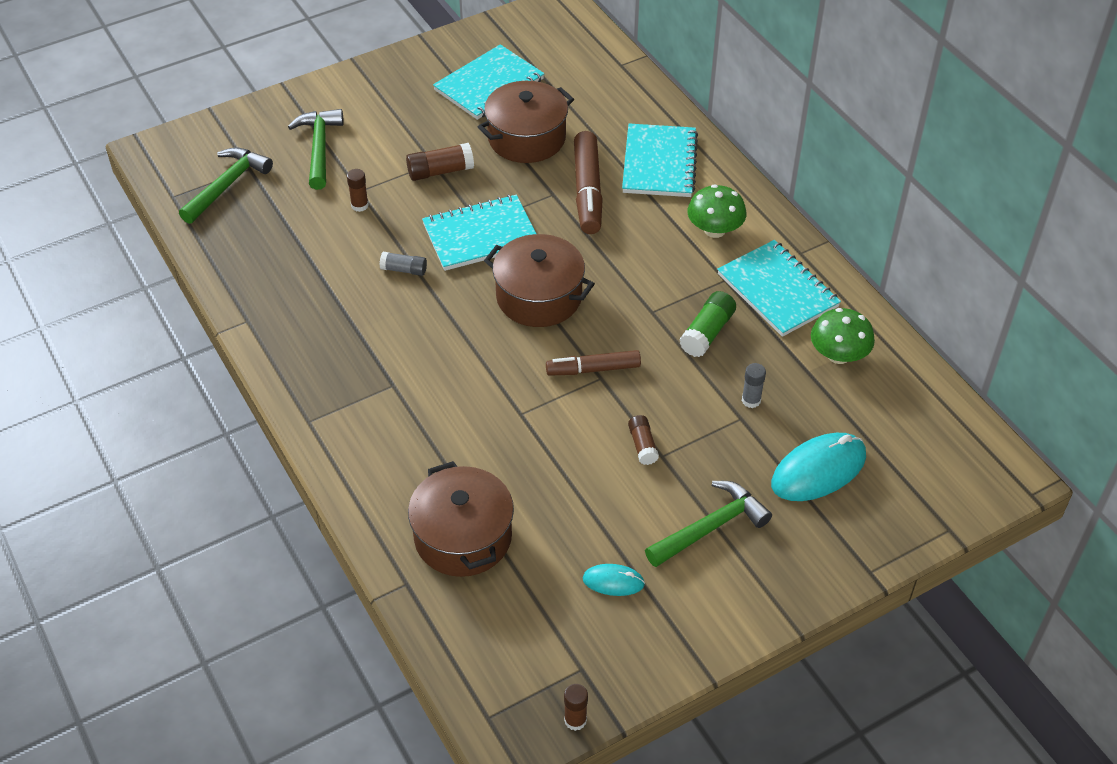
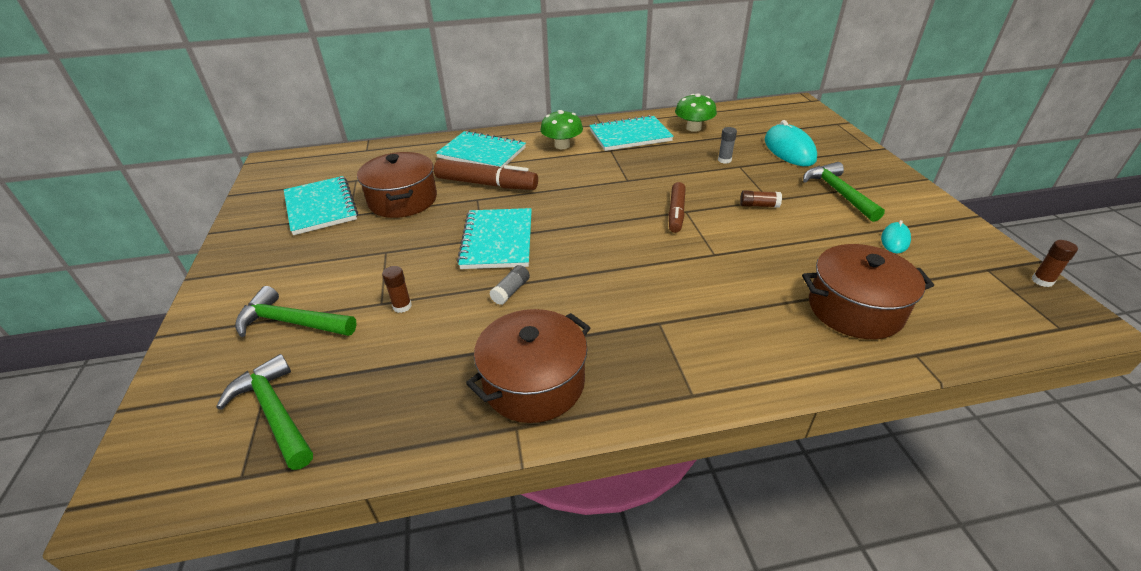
camera: 70 degrees left, 10 degrees down
brown glue stick [406,143,474,181] -> none
brown pot [484,234,595,327] -> brown pot moved to [466,309,591,423]
green glue stick [679,291,736,357] -> none

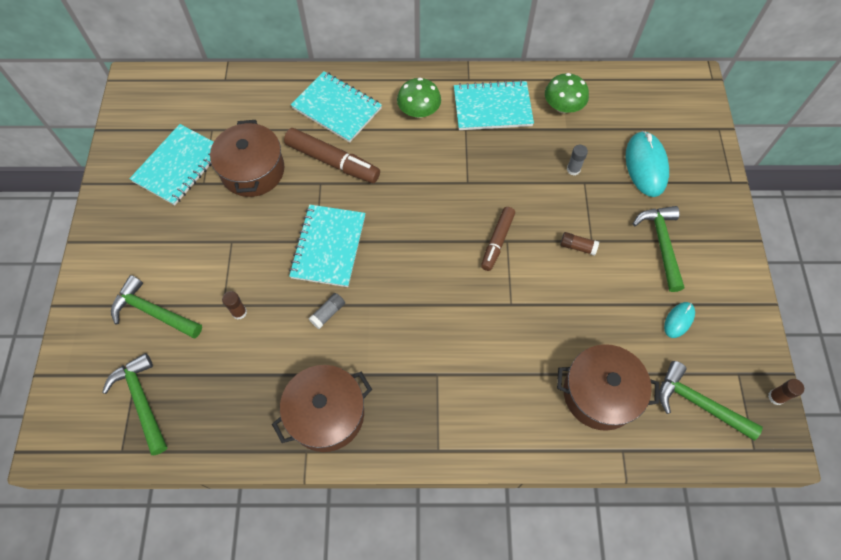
camera: 10 degrees right, 25 degrees up
turquoise notebook [284,176,358,235] -> turquoise notebook turned 45 degrees clockwise [129,124,213,205]
none -> green hammer [659,361,763,440]

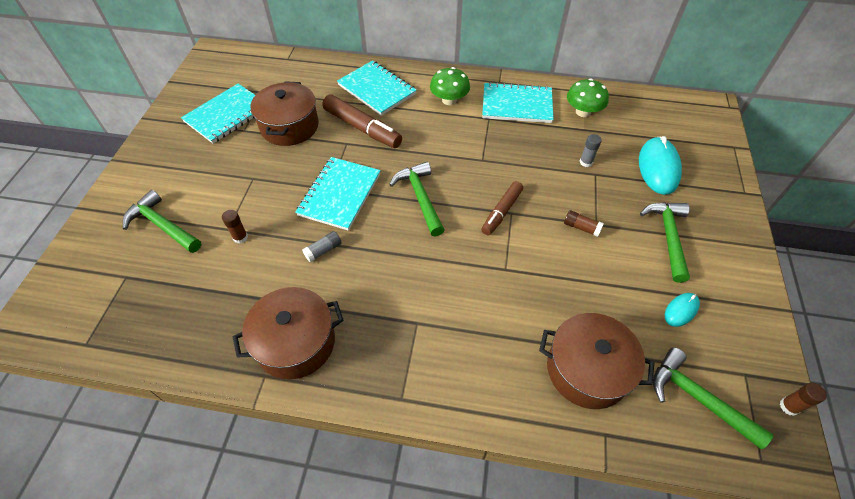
camera: 10 degrees right, 10 degrees down
green hammer [102,353,167,455] -> green hammer moved to [389,162,444,237]

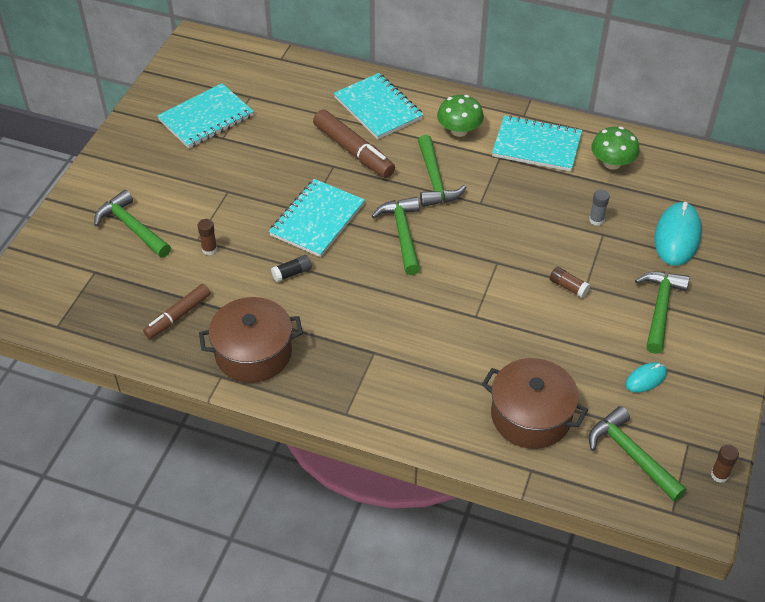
camera: 10 degrees right, 5 degrees down
brown pot [250,81,319,146] -> none
grey glue stick [302,231,342,262] -> black glue stick [271,255,312,282]
brown marker [481,181,523,235] -> brown marker moved to [143,284,211,339]
none -> green hammer [418,135,467,207]

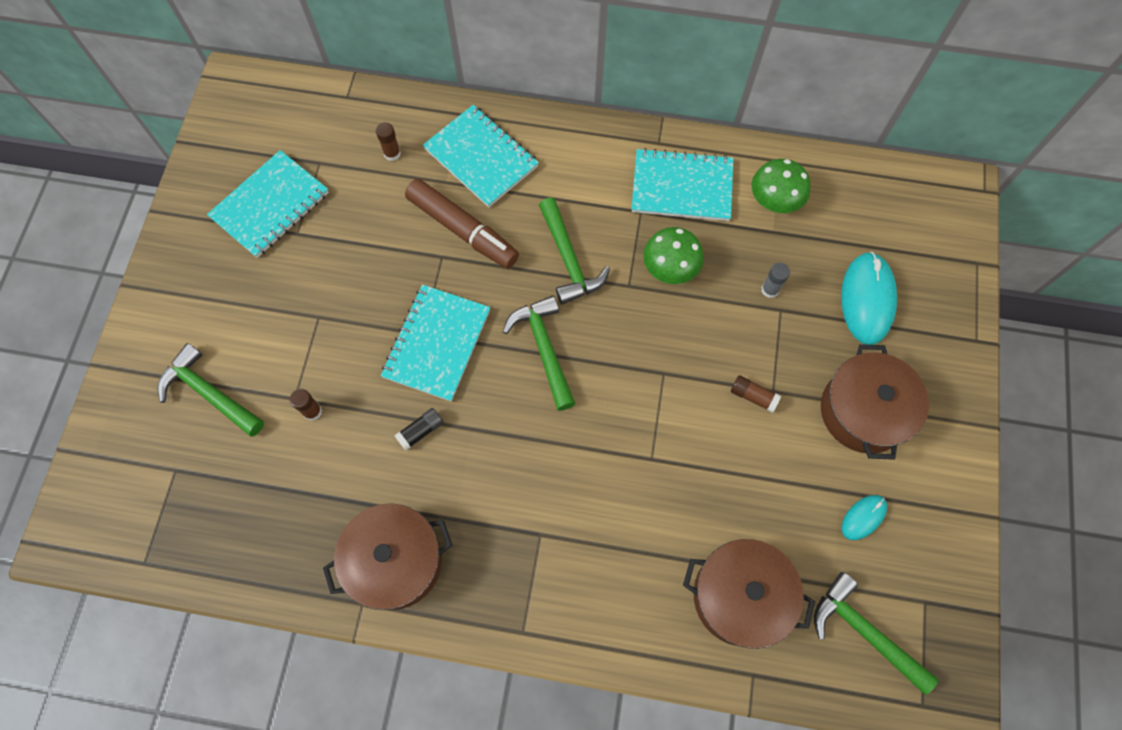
camera: 10 degrees left, 20 degrees up
brown marker [143,284,211,339] -> none
green mushroom [437,95,484,137] -> green mushroom moved to [643,227,704,284]
green hammer [635,272,690,354] -> brown pot [821,344,929,460]
brown glue stick [711,444,739,483] -> brown glue stick moved to [376,122,401,161]

